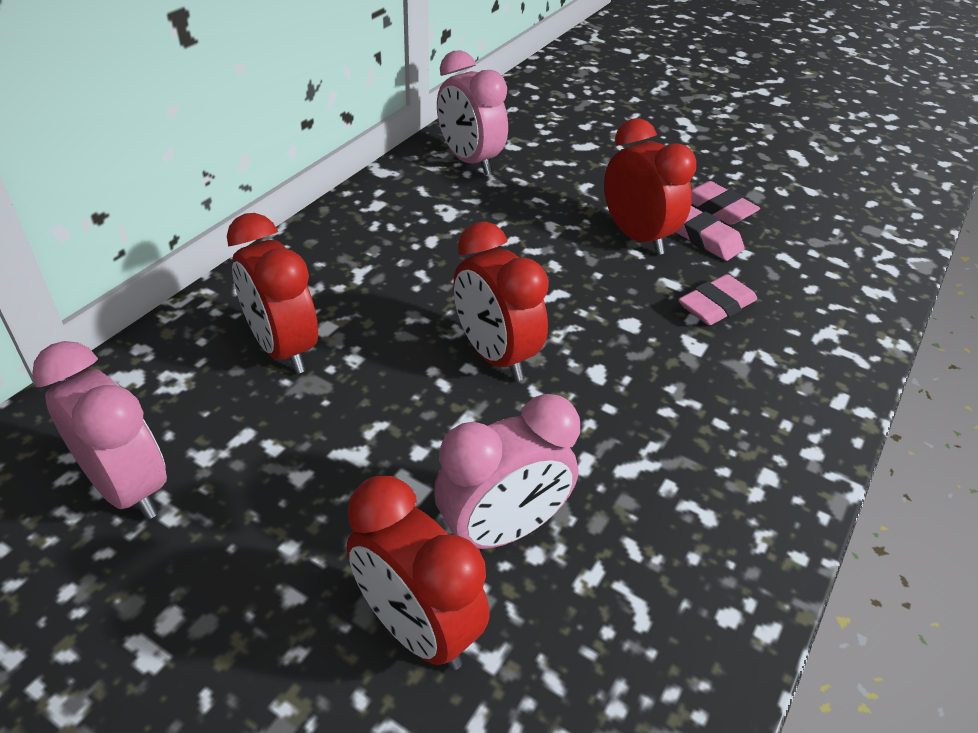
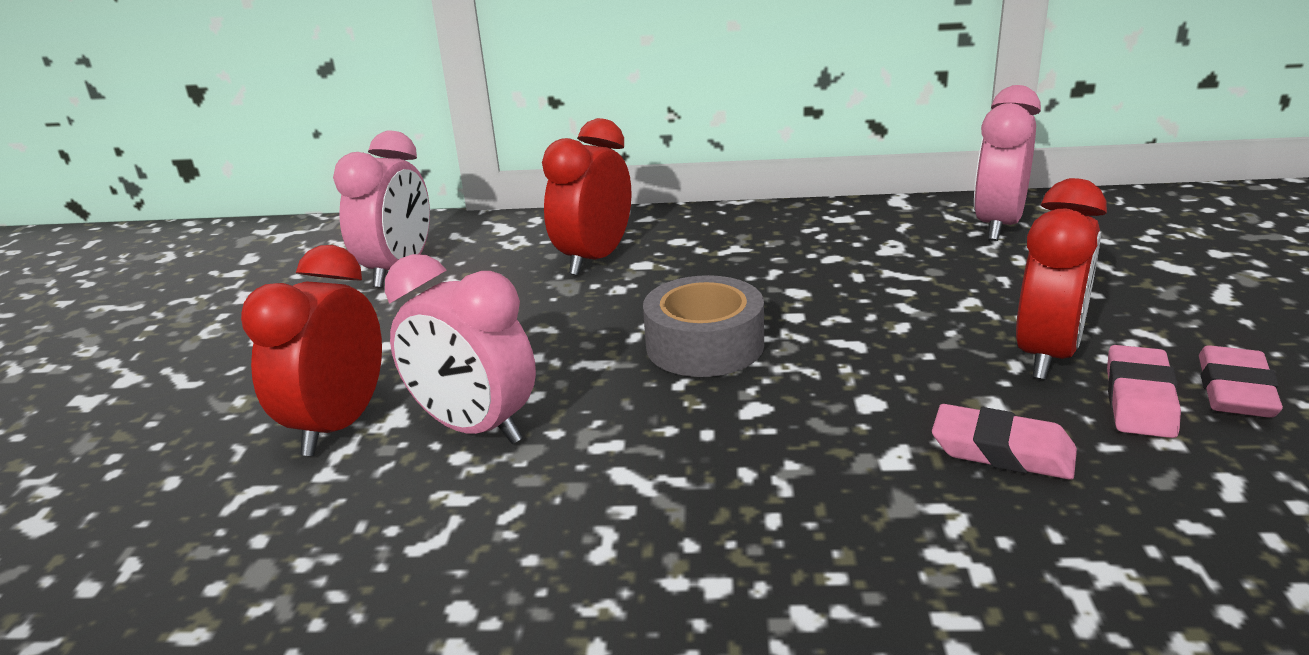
camera: 65 degrees right, 15 degrees down
red clock [453,222,549,381] -> grey tape [643,275,764,377]

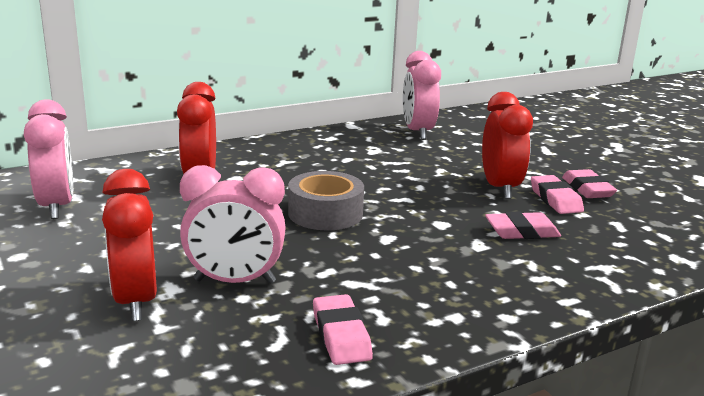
camera: 35 degrees left, 5 degrees down
none -> pink eraser [313,294,373,365]

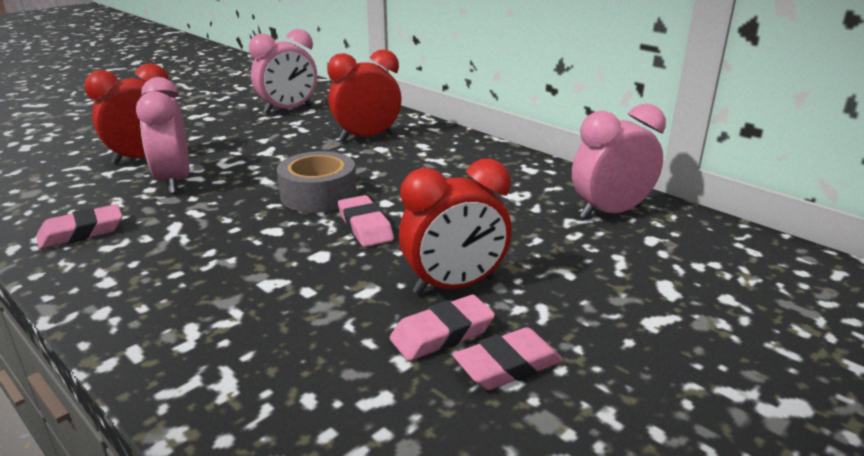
camera: 75 degrees right, 5 degrees up
pink eraser [485,211,561,239] -> pink eraser moved to [338,195,394,247]

